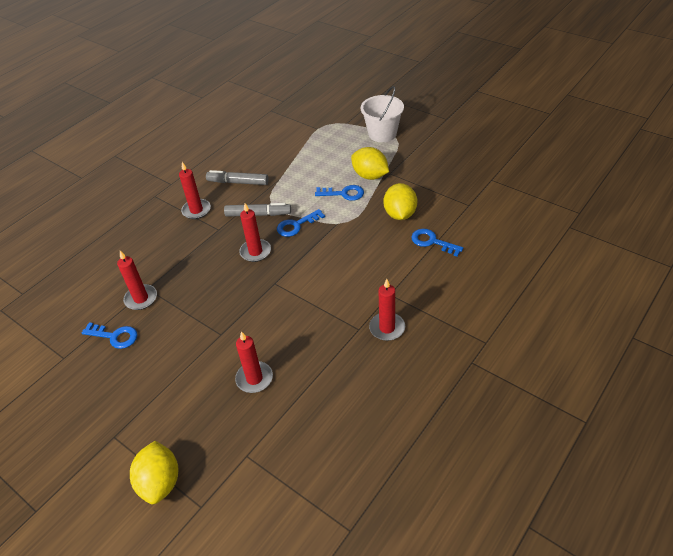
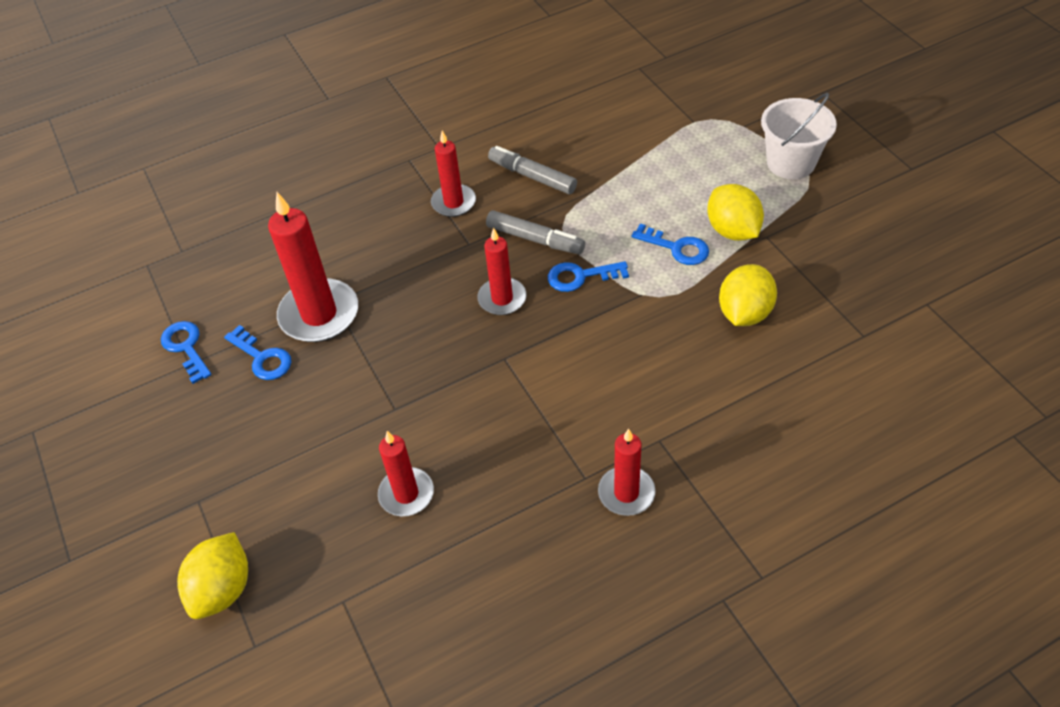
camera: 25 degrees right, 5 degrees up
red candle [117,251,157,310] -> red candle [268,192,358,342], size x1.66
blue key [411,229,463,257] -> blue key moved to [161,321,212,384]

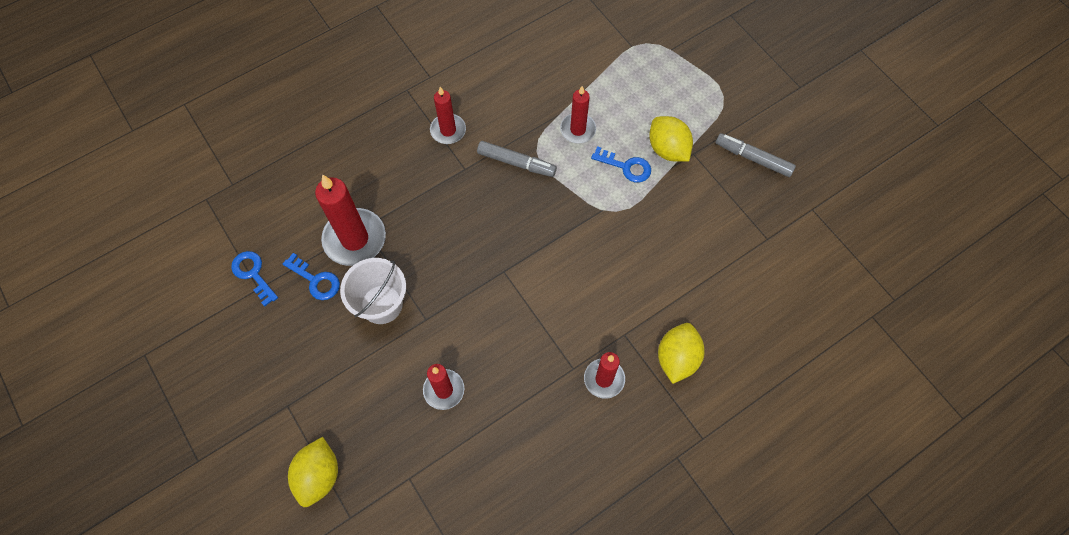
camera: 10 degrees left, 15 degrees up
red candle [477,228,527,315] -> red candle moved to [560,86,596,143]
grey marker [488,146,577,194] -> grey marker moved to [716,133,796,177]
blue key [548,261,629,292] -> none
yellow lemon [719,264,777,326] -> yellow lemon moved to [658,323,705,384]
white bucket [761,93,837,179] -> white bucket moved to [340,258,406,324]

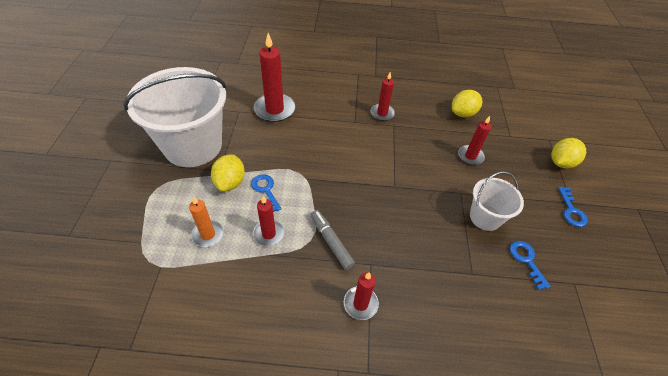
camera: 145 degrees left, 15 degrees down
blue key [231,251,278,307] -> blue key moved to [558,187,588,227]
red candle [315,175,386,266] -> red candle moved to [254,33,295,122]
yellow lemon [658,323,705,384] -> yellow lemon moved to [452,90,483,117]
grey marker [716,133,796,177] -> white bucket [123,67,226,167]
none -> orange candle [189,196,224,247]

